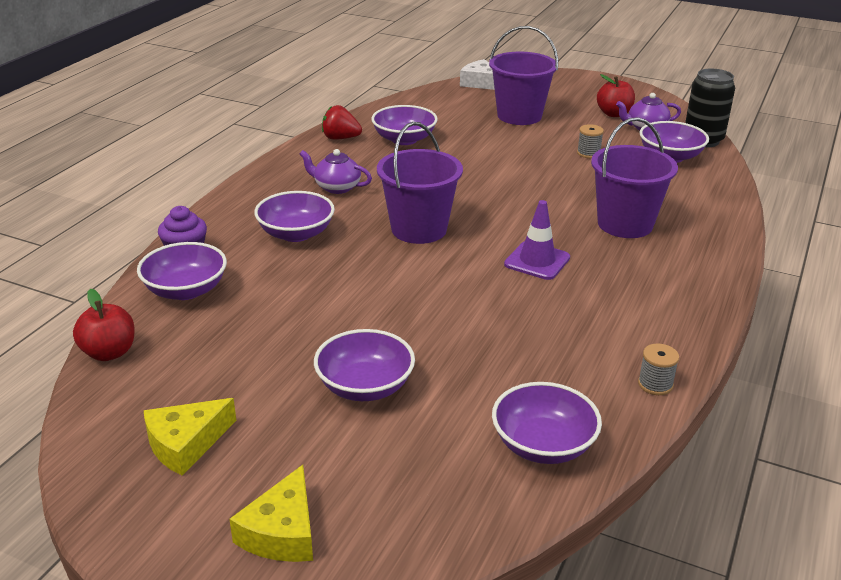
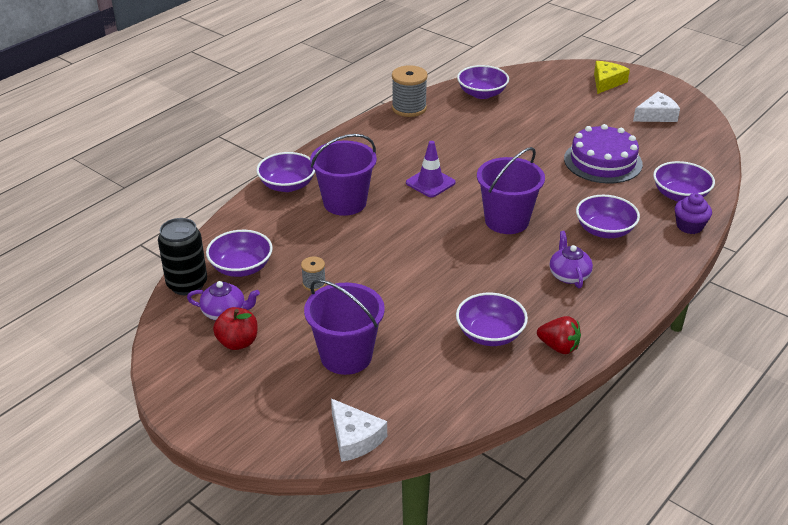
camera: 165 degrees left, 5 degrees up
red apple [73,289,135,361] -> none
yellow cheese [144,398,236,476] -> white cheese [633,92,680,122]
purple teapot [300,149,372,194] -> purple teapot turned 135 degrees counterclockwise [549,231,593,288]
purple bowl [314,329,415,401] -> purple bowl moved to [256,152,315,192]
grey spool [638,344,679,395] -> grey spool [392,65,428,117], size x1.88
none -> purple cake [564,124,643,184]

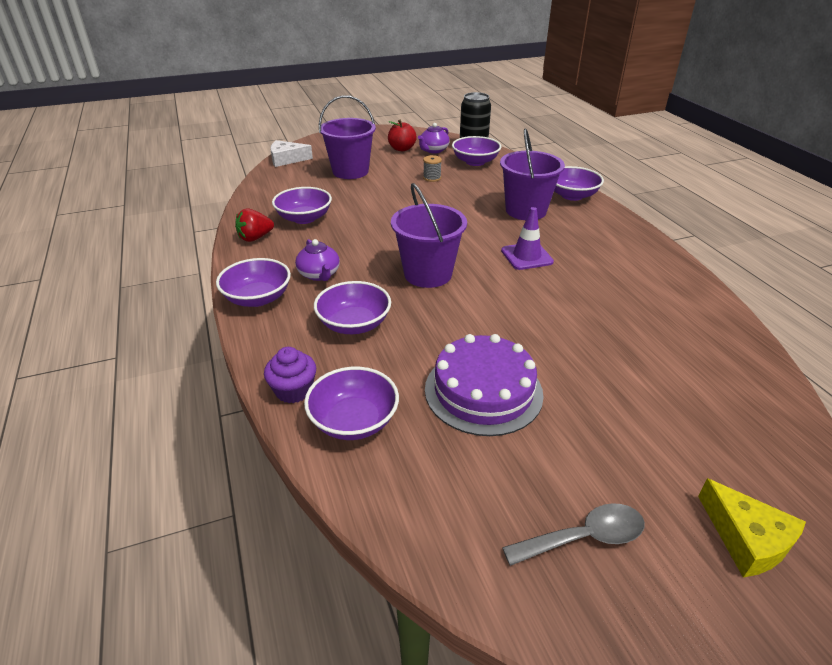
camera: 120 degrees right, 0 degrees up
grey spool [392,65,428,117] -> none
purple bowl [457,65,509,99] -> purple bowl moved to [216,258,291,307]
purple teapot [549,231,593,288] -> purple teapot turned 45 degrees clockwise [295,239,340,281]
white cheese [633,92,680,122] -> grey spoon [502,503,645,566]

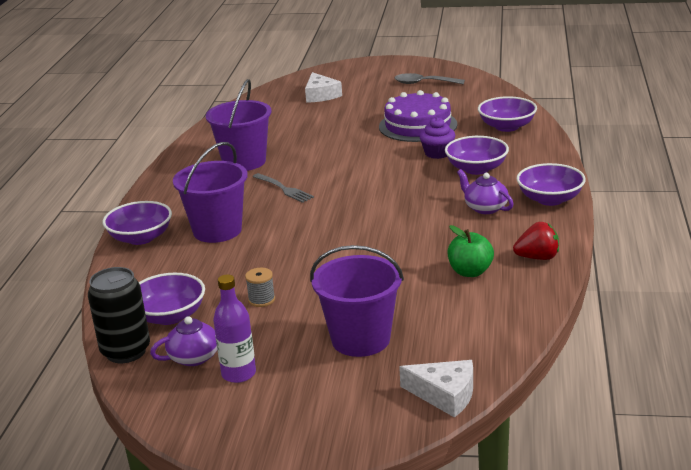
camera: 150 degrees left, 10 degrees down
purple cupcake [264,347,316,403] -> purple cupcake moved to [419,117,456,159]
purple bowl [272,187,332,224] -> green apple [448,225,494,277]
purple teapot [295,239,340,281] -> purple teapot turned 45 degrees counterclockwise [457,169,514,214]
red apple [388,120,417,151] -> purple bottle [213,274,256,383]
purple bucket [391,183,467,288] -> purple bucket moved to [206,79,272,171]
purple traffic cone [501,207,554,270] -> grey fork [253,173,314,203]
yellow cheese [698,478,806,577] -> none
none -> white cheese [305,72,342,103]

